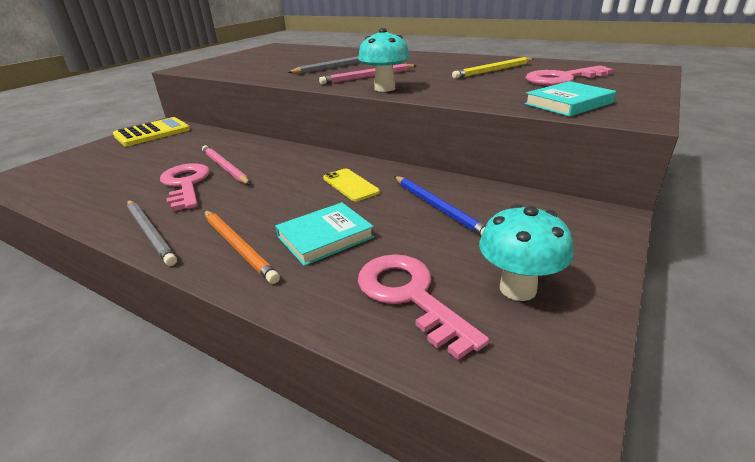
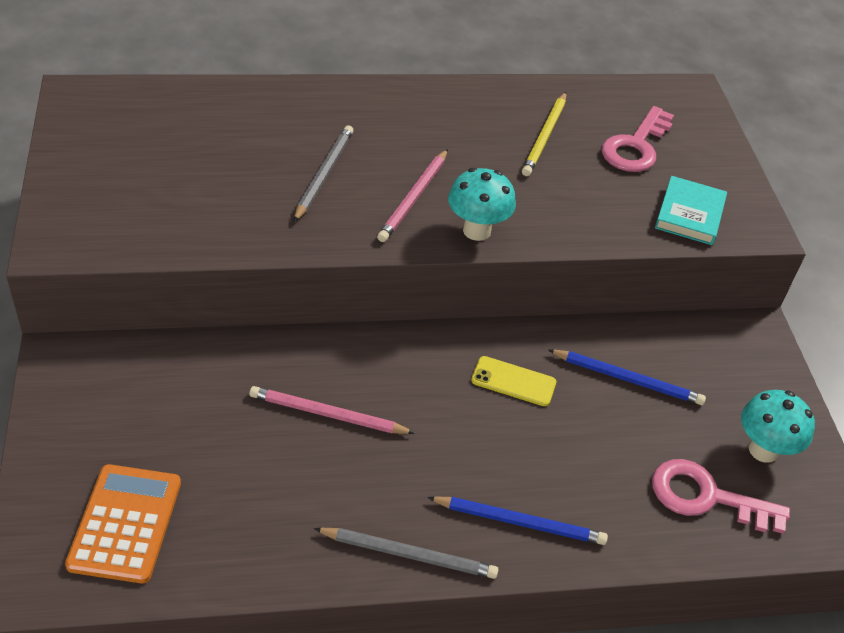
camera: 45 degrees left, 15 degrees up
yellow calculator [113,117,190,146] -> none
pink key [160,163,210,211] -> none
orange pencil [204,210,280,284] -> blue pencil [427,496,608,545]
turquoise book [275,202,374,266] -> none
none -> orange calculator [65,464,181,584]

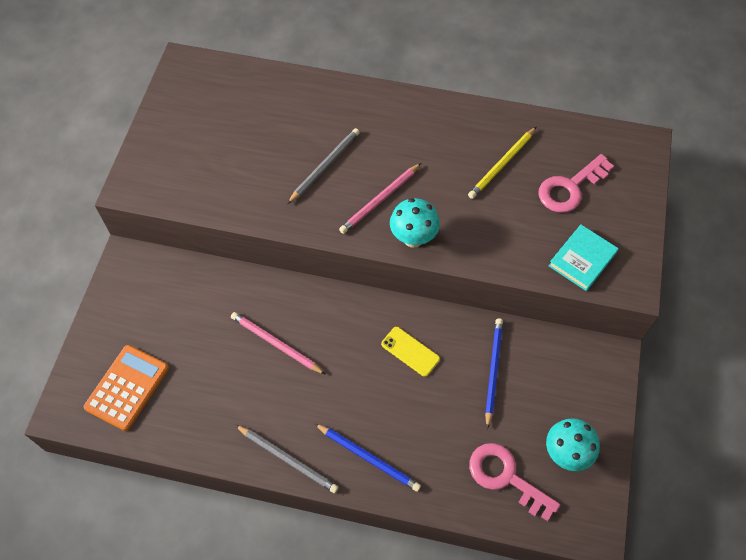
camera: 25 degrees right, 15 degrees up
blue pencil [548,350,706,405] -> blue pencil turned 120 degrees counterclockwise [485,318,503,429]

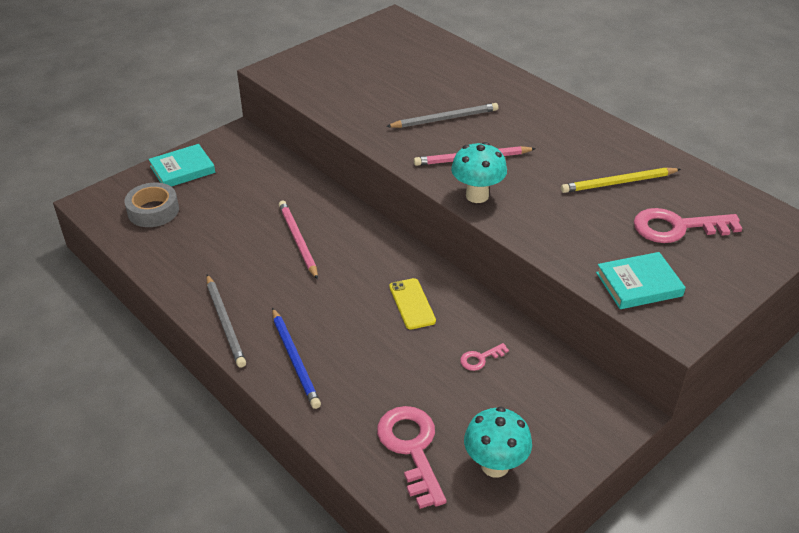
camera: 35 degrees right, 20 degrees down
orange calculator [84,345,169,431] -> grey tape [124,183,179,227]
blue pencil [485,318,503,429] -> pink key [460,343,509,371]
none -> turquoise book [148,144,215,187]

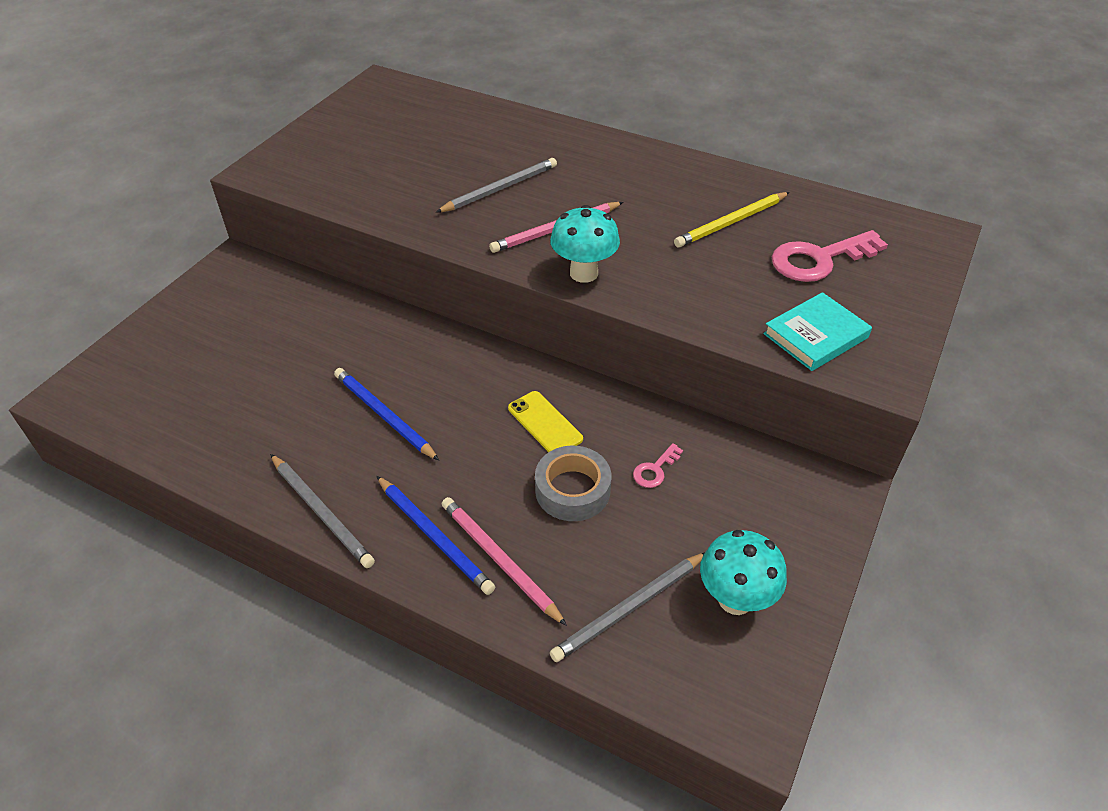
camera: 20 degrees left, 5 degrees up
grey tape [124,183,179,227] -> grey tape moved to [535,445,611,521]
turquoise book [148,144,215,187] -> none
pink pencil [279,201,318,280] -> pink pencil moved to [442,497,567,626]
pink key [377,406,446,509] -> grey pencil [550,552,705,662]
none -> blue pencil [334,368,439,461]

